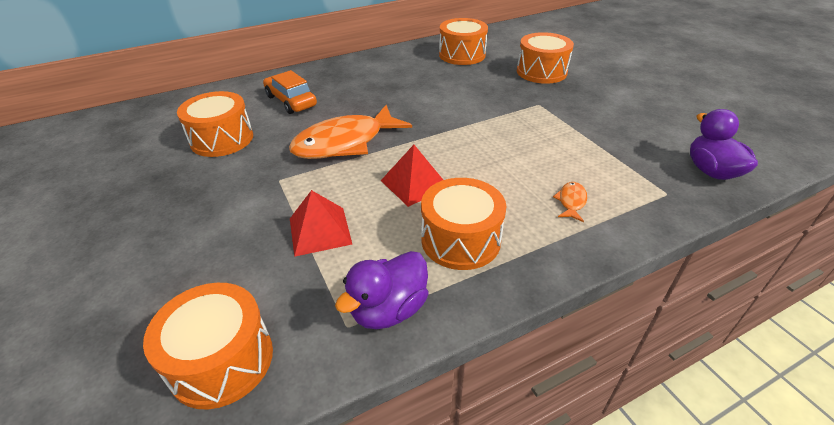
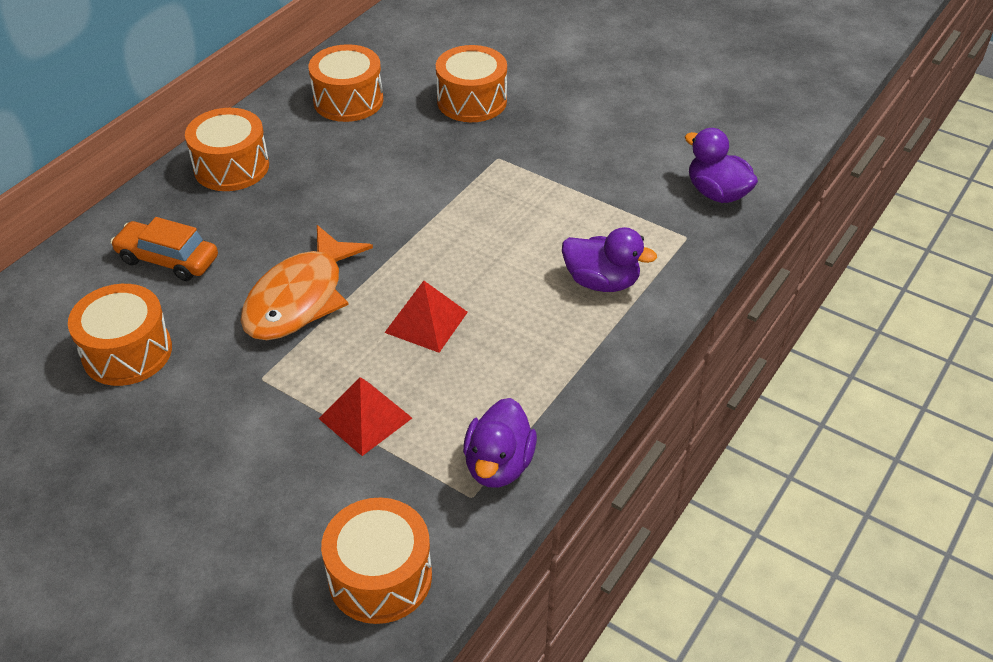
camera: 30 degrees left, 5 degrees up
orange drum [421,178,506,270] -> orange drum moved to [185,108,269,191]
orange fish [553,182,587,222] -> purple duck [562,227,657,292]

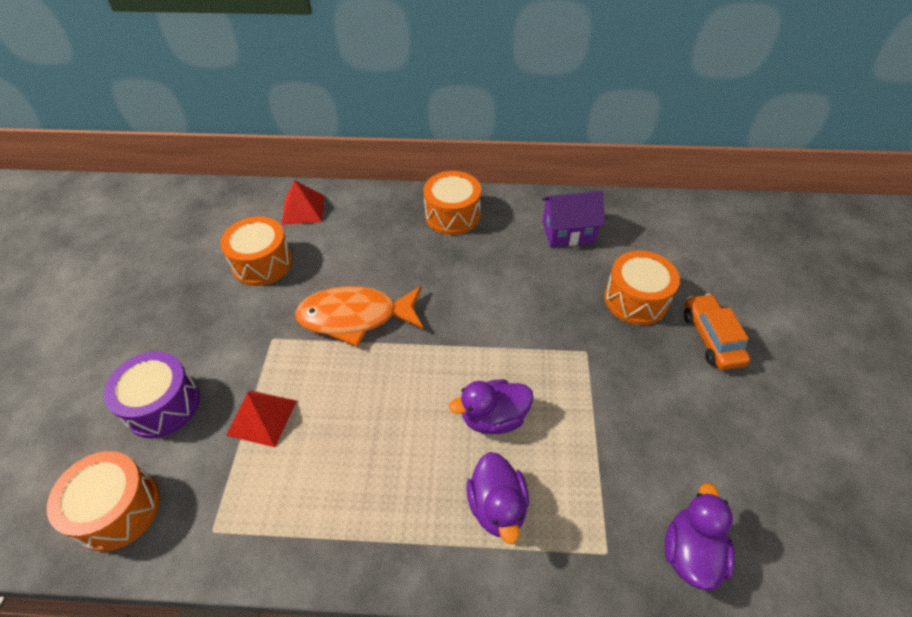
camera: 60 degrees right, 5 degrees up
orange car [110,217,218,281] -> orange car moved to [684,293,751,370]
orange drum [308,44,383,122] -> purple house [542,191,605,247]
red pyramid [384,281,468,353] -> red pyramid moved to [281,180,324,225]
purple duck [463,398,537,488] -> purple duck moved to [449,379,533,434]
none -> purple drum [104,351,200,438]

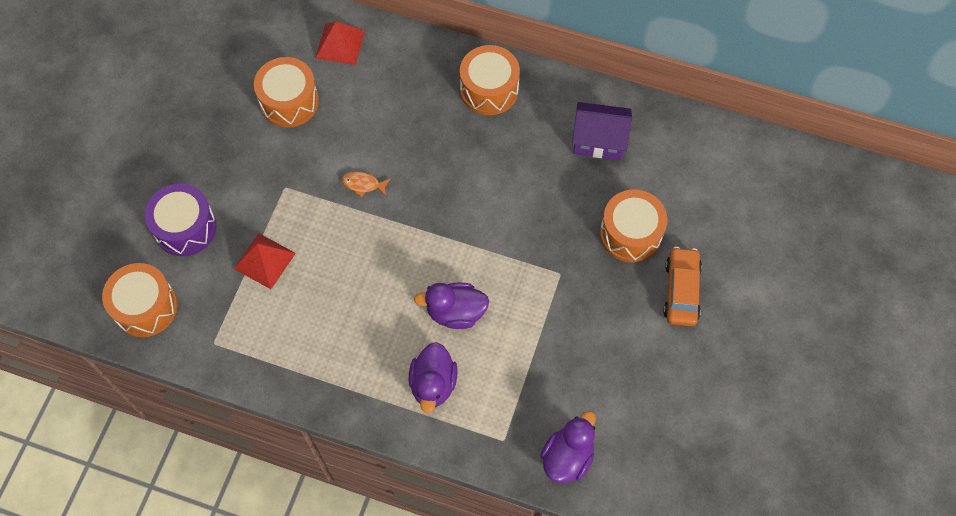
camera: 15 degrees right, 15 degrees up
orange fish [295,286,423,347] -> orange fish [342,171,391,197], size x0.40

